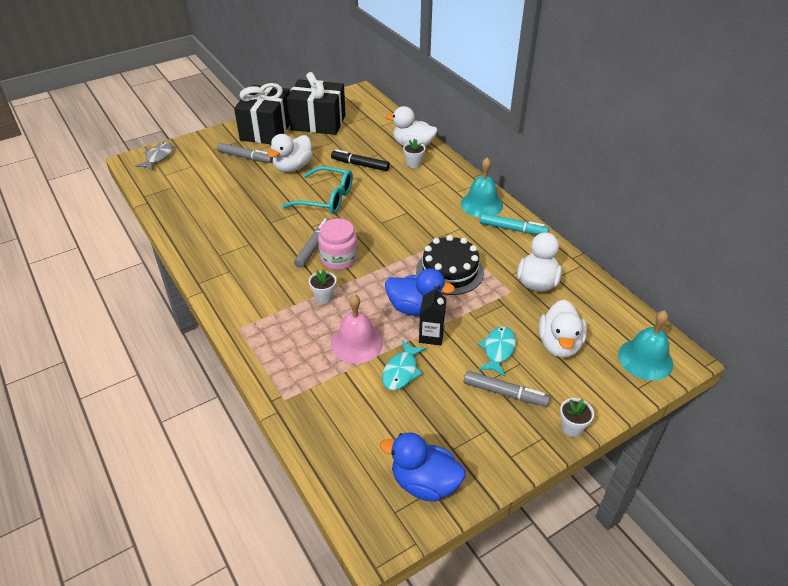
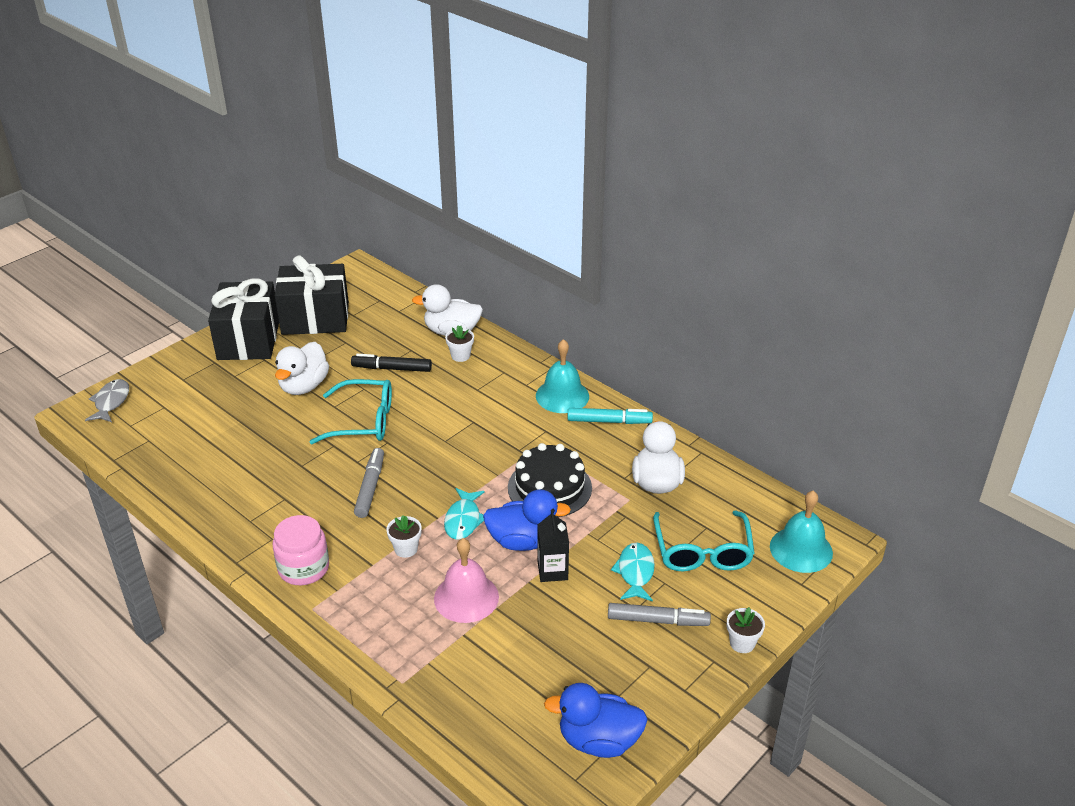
camera: 15 degrees left, 5 degrees down
grey marker [217,143,273,163] -> none
pink jar [318,219,358,270] -> pink jar moved to [273,515,329,585]
turquoise fish [382,340,426,390] -> turquoise fish moved to [444,488,485,540]
white duck [539,299,587,358] -> turquoise glasses [653,511,755,571]

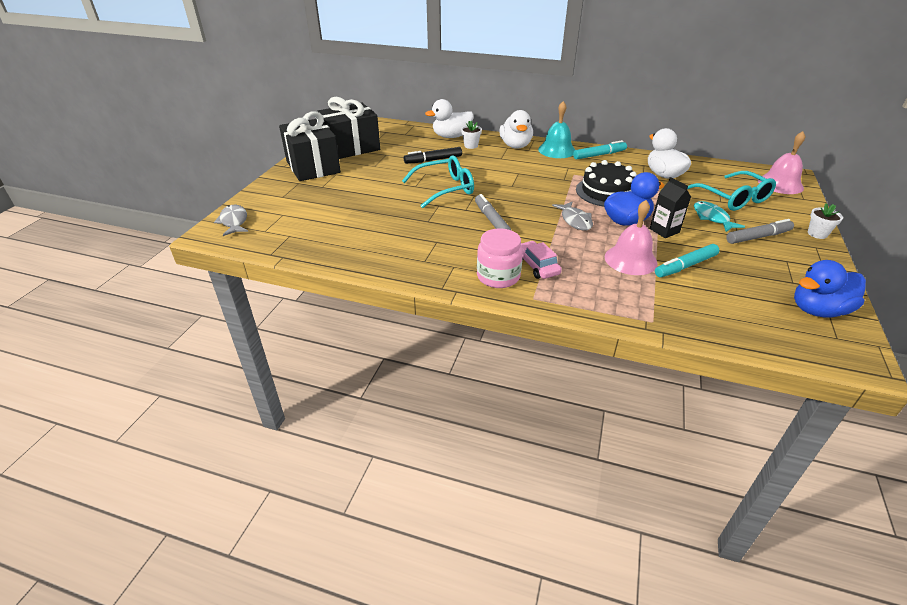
camera: 25 degrees left, 0 degrees up
white duck [275,342,329,395] -> white duck moved to [499,110,533,149]
white flower pot [386,515,422,558] -> none
turquoise fish [444,488,485,540] -> grey fish [552,201,593,230]
turquoise bell [770,490,833,573] -> pink bell [758,131,805,194]
none -> pink car [521,241,562,279]
none -> turquoise marker [655,244,719,277]

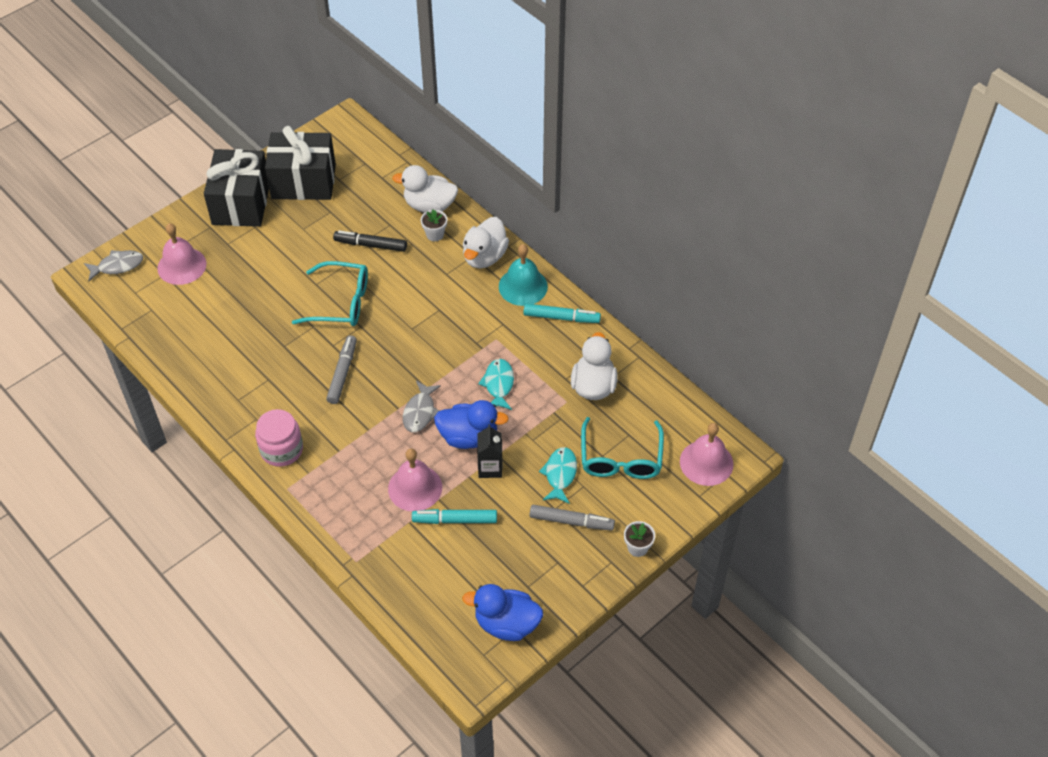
camera: 30 degrees right, 15 degrees up
grey fish [214,205,248,236] -> grey fish turned 60 degrees clockwise [84,250,143,281]
pink car [521,241,562,279] -> none
black cake [576,160,637,207] -> turquoise fish [478,359,514,410]
none -> pink bell [158,223,207,285]

